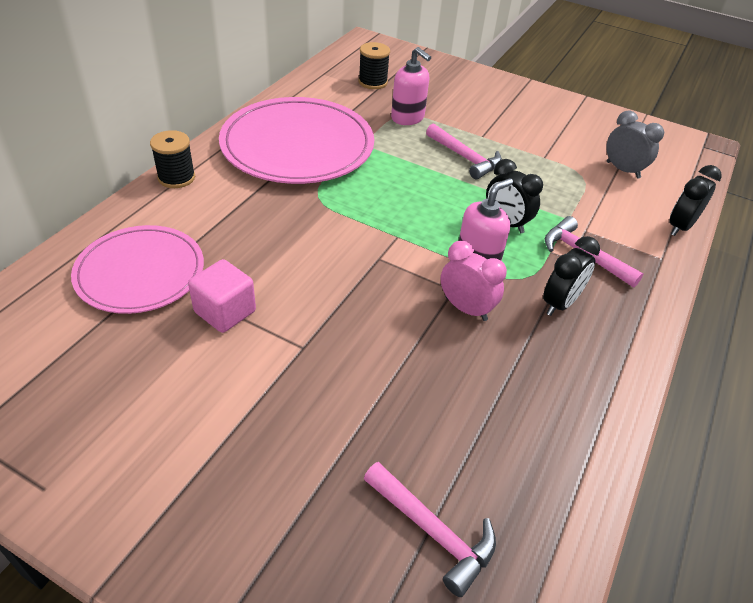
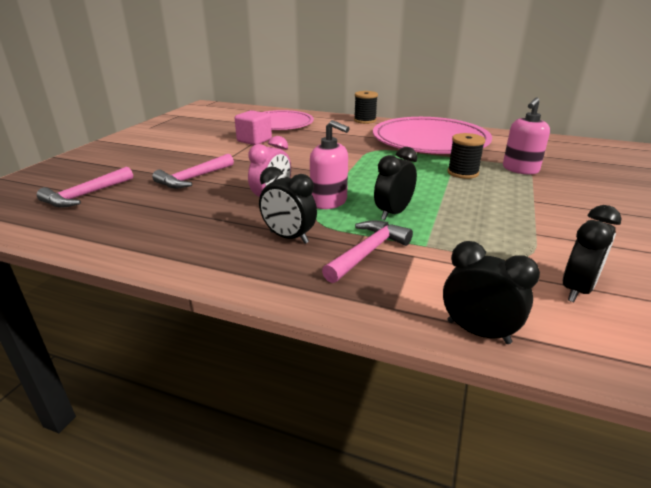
camera: 85 degrees right, 15 degrees down
black spool [358,42,390,89] -> black spool moved to [447,133,485,179]
pink hammer [426,123,502,180] -> pink hammer moved to [152,154,234,188]
grey clock [606,110,664,179] -> black clock [563,205,622,302]

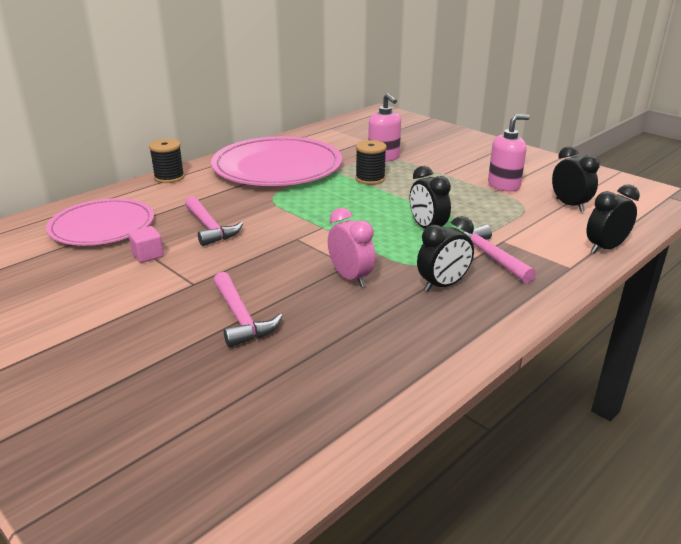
camera: 65 degrees left, 0 degrees up
pink hammer [37,166,133,208] -> pink hammer moved to [185,196,243,246]
pink cube [235,110,272,145] -> pink cube [129,226,164,263], size x0.66
pink soap dispenser [310,120,350,209] -> pink soap dispenser moved to [488,114,530,192]

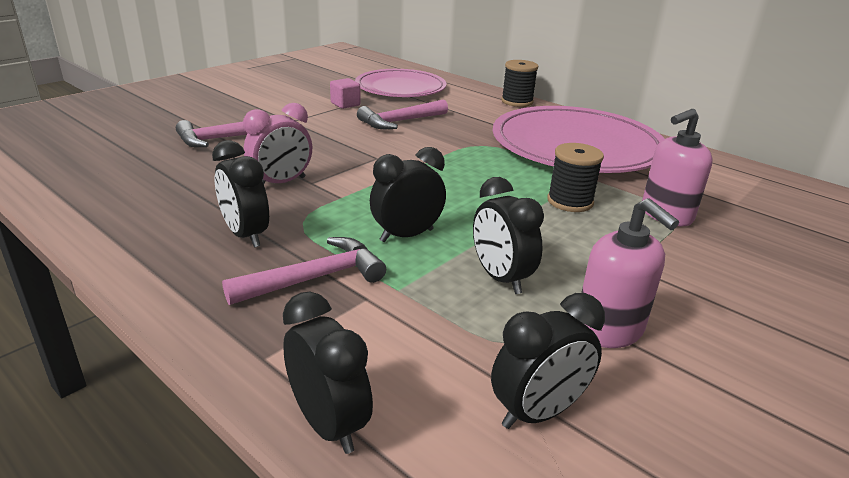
camera: 85 degrees right, 0 degrees up
none -> black clock [473,177,544,294]

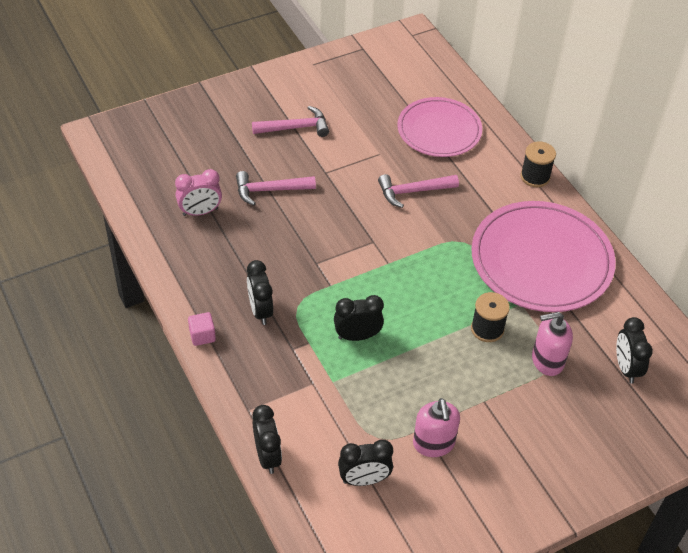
camera: 20 degrees right, 20 degrees up
pink hammer [222,237,386,305] -> pink hammer moved to [252,106,329,137]
pink clock [243,103,312,184] -> pink clock moved to [175,169,222,216]
pink cube [330,78,361,109] -> pink cube moved to [188,312,216,346]
black clock [473,177,544,294] -> black clock moved to [616,317,653,384]

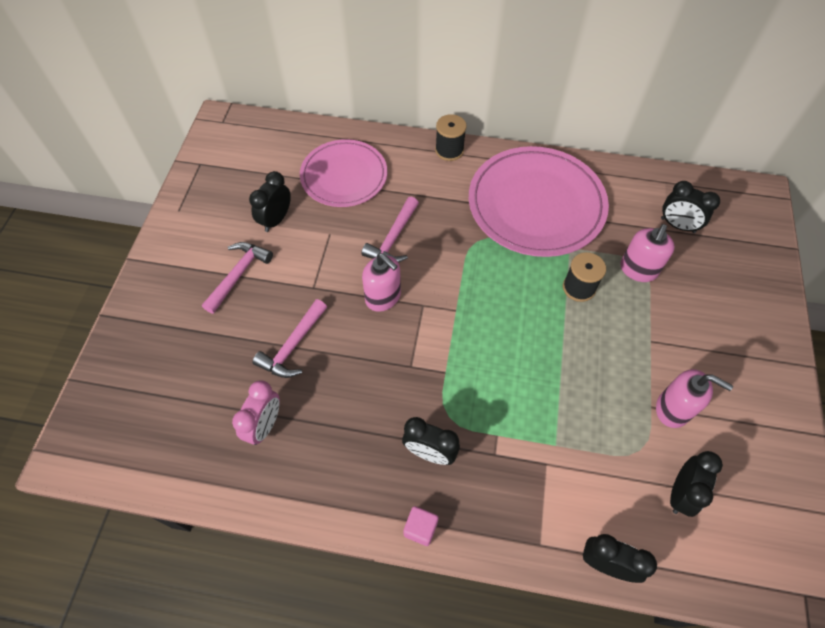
camera: 50 degrees left, 10 degrees up
black clock [334,295,384,341] -> black clock moved to [249,171,291,232]
none -> pink soap dispenser [362,253,401,312]

